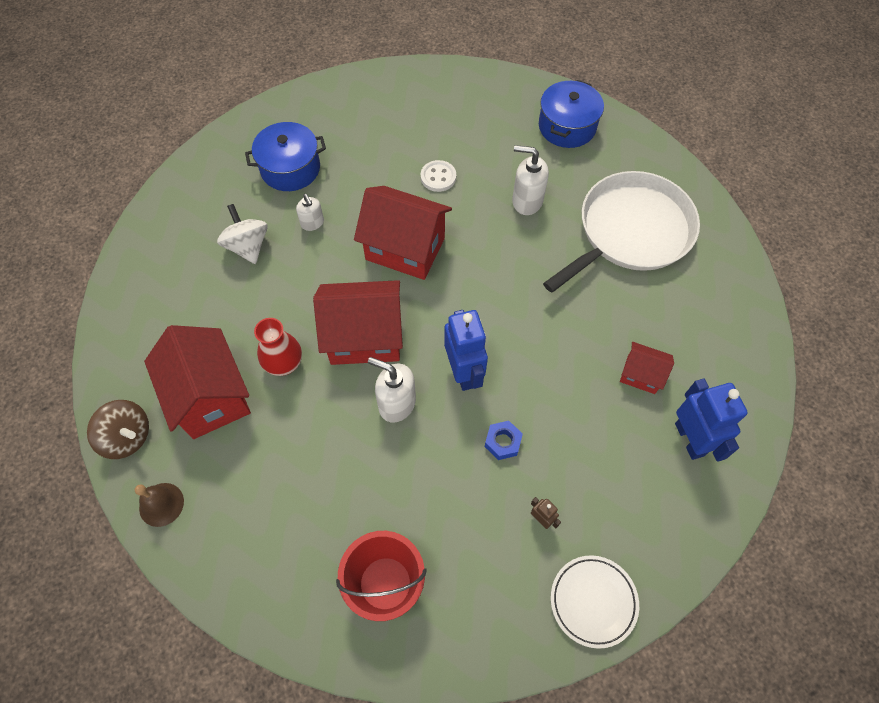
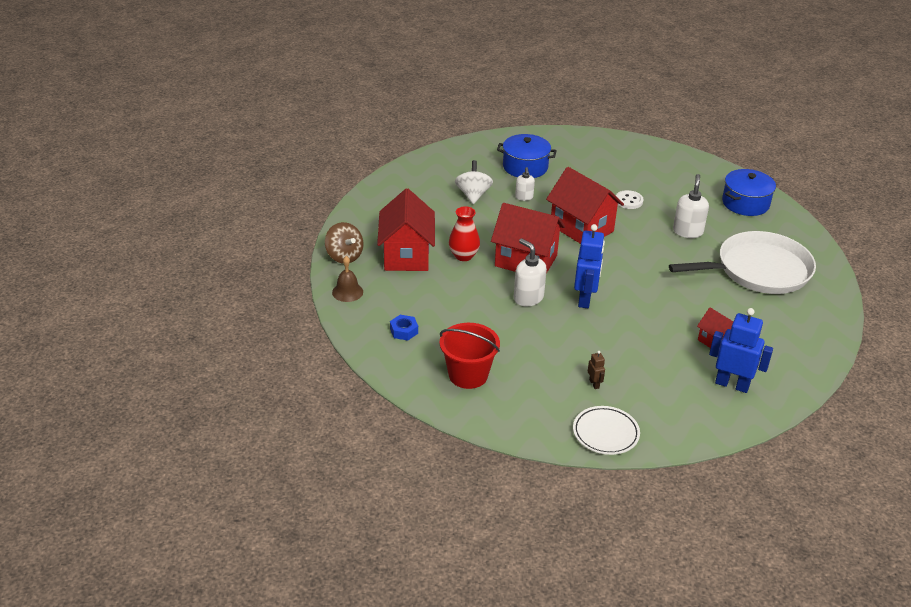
camera: 25 degrees right, 25 degrees down
blue nut [485,421,523,460] -> blue nut moved to [390,315,418,340]
white soap dispenser [512,145,549,215] -> white soap dispenser turned 60 degrees clockwise [673,174,709,238]
blue robot [675,379,748,462] -> blue robot turned 75 degrees counterclockwise [709,308,773,393]

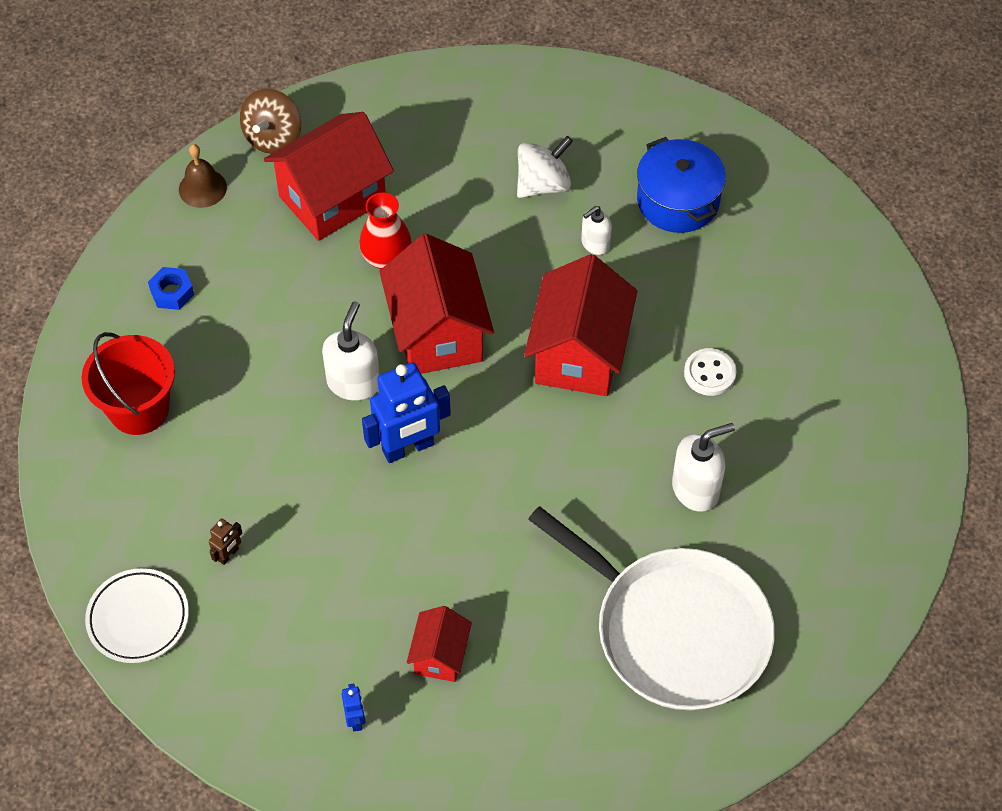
camera: 55 degrees right, 20 degrees up
blue robot [709,308,773,393] -> blue robot [342,684,366,731], size x0.45
blue pot [722,169,776,216] -> none

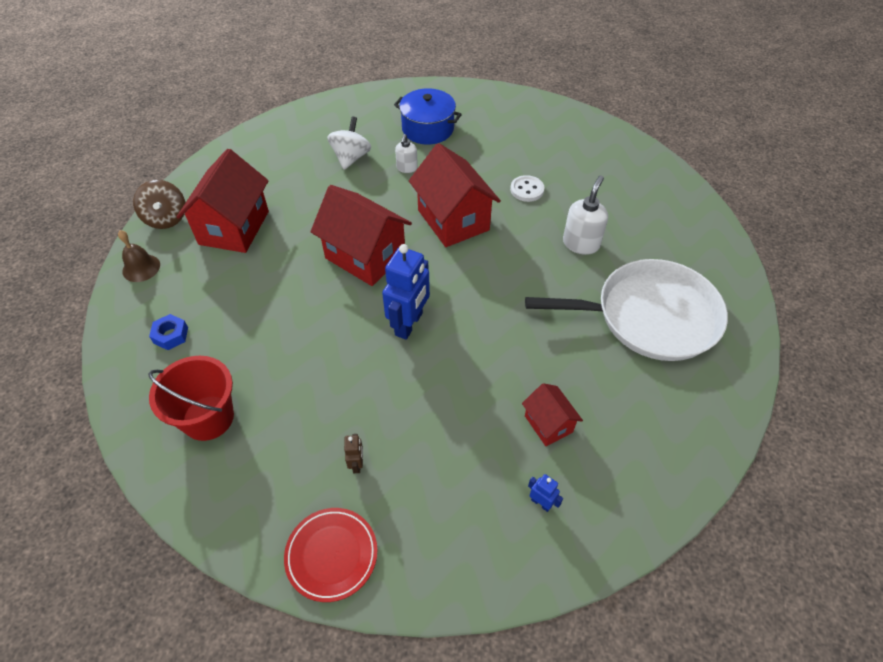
camera: 40 degrees left, 5 degrees down
white plate [85,568,189,663] -> red plate [284,508,377,602]
white soap dispenser [322,301,380,401] -> none
red vase [359,192,412,270] -> none

